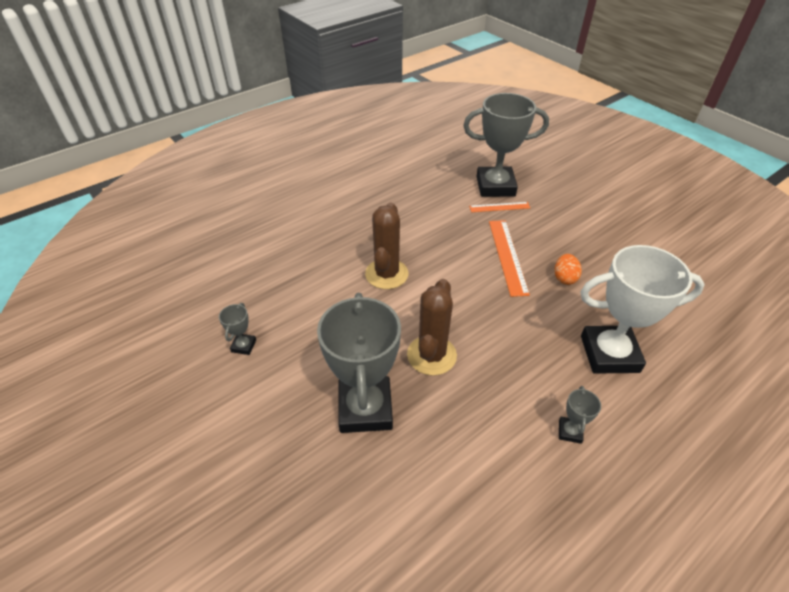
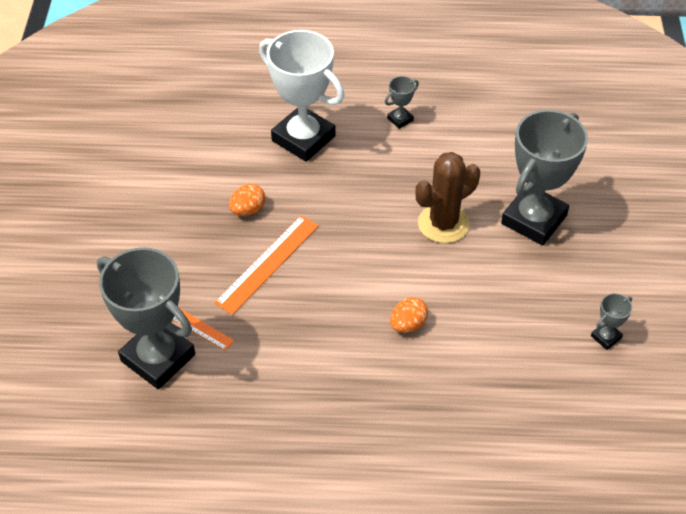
camera: 140 degrees left, 5 degrees up
brown cactus [365,203,408,289] -> orange egg [390,297,428,333]

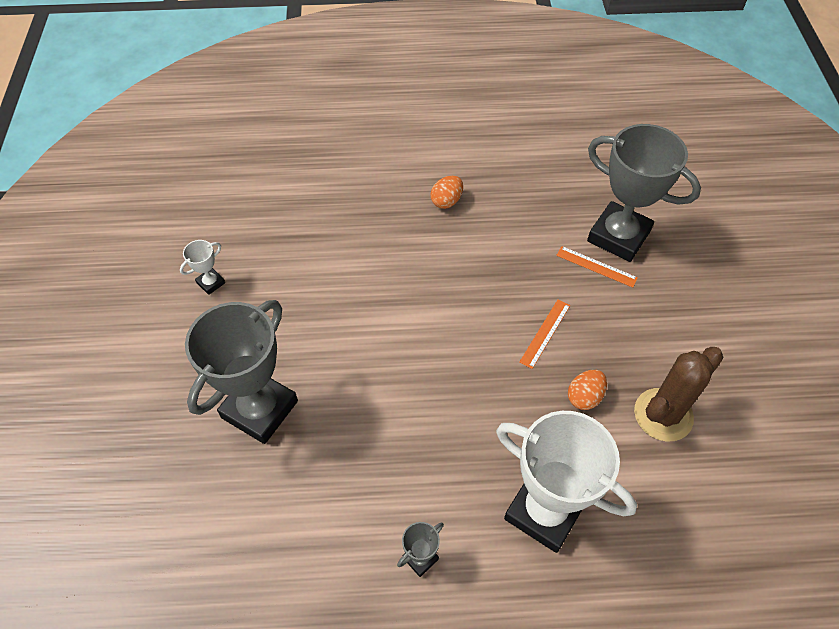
camera: 175 degrees right, 5 degrees up
orange ruler [215,215,319,315] -> orange ruler [519,300,570,369], size x0.61
orange egg [390,297,428,333] -> orange egg moved to [430,176,463,209]
brown cactus [416,152,480,243] -> brown cactus moved to [634,347,723,441]
grey trophy [591,293,632,350] -> white trophy [180,240,225,295]

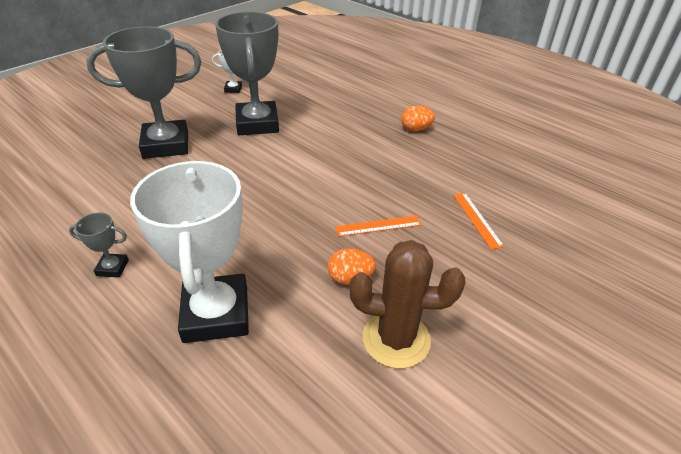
camera: 45 degrees right, 15 degrees down
grey trophy [587,124,701,262] -> grey trophy moved to [215,12,279,135]

